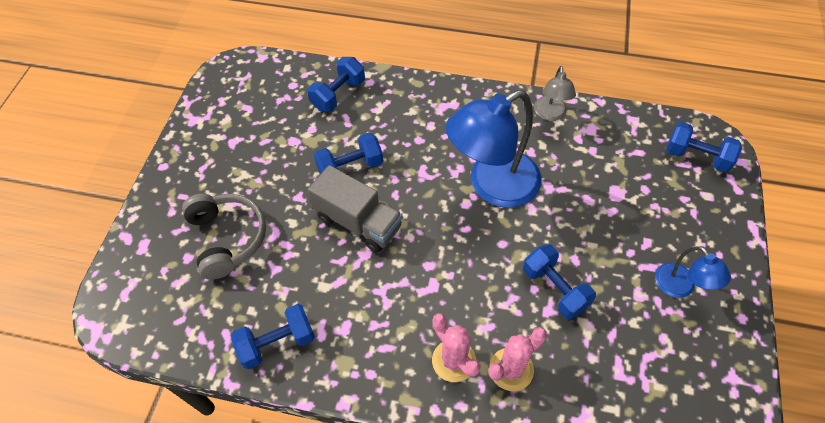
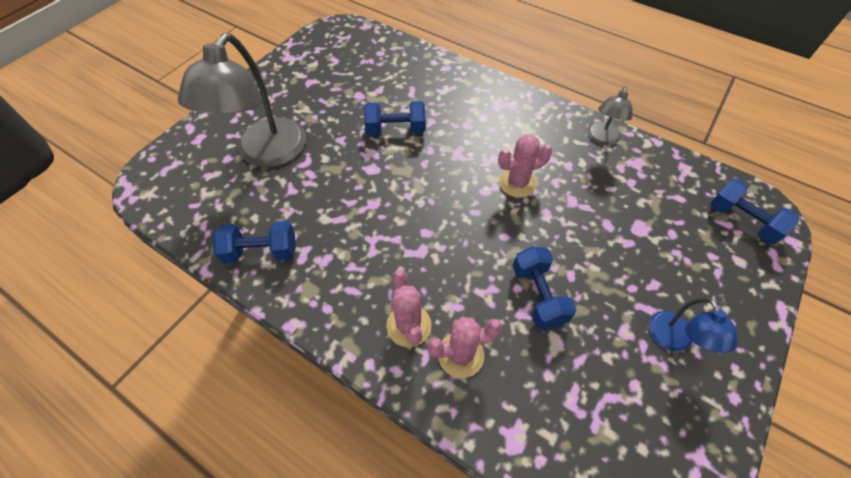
camera: 20 degrees right, 0 degrees up
grey headphones [182,194,266,280] -> grey lamp [177,33,306,167]
blue dumbbell [307,57,365,112] -> none
grey truck [308,165,403,253] -> none
blue lamp [445,90,542,208] -> pink cactus [498,134,553,198]

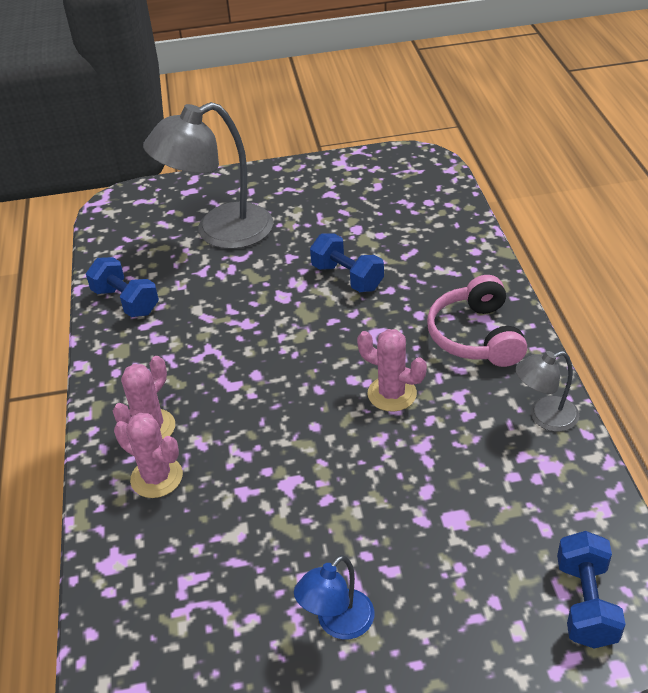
camera: 50 degrees right, 15 degrees down
blue dumbbell [513,246,576,329] -> none
none -> pink headphones [427,275,527,367]

